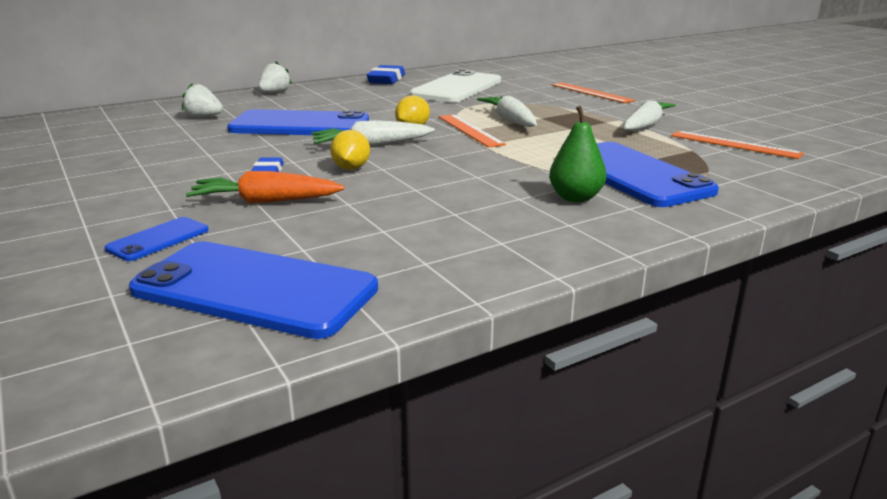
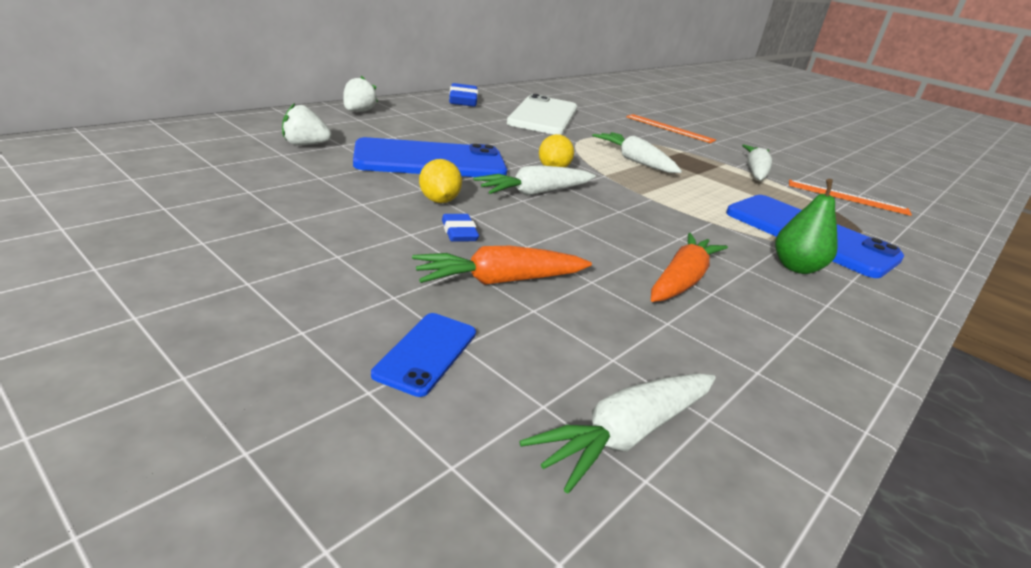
camera: 20 degrees left, 5 degrees up
blue phone [129,241,378,339] -> white carrot [519,374,716,494]
yellow lemon [330,130,370,170] -> yellow lemon moved to [419,159,462,203]
orange ruler [438,114,506,148] -> none
none -> orange carrot [651,233,728,302]

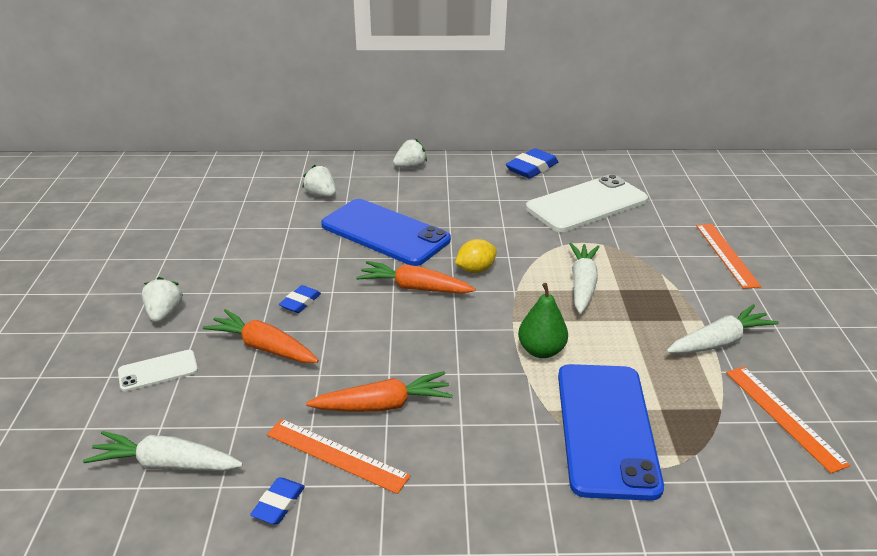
camera: 50 degrees right, 5 degrees up
blue phone [371,313,476,397] -> white phone [118,350,198,392]
yellow lemon [419,159,462,203] -> none
white carrot [473,165,596,196] -> orange carrot [356,261,476,294]
green pear [775,179,838,274] -> green pear moved to [518,283,568,358]
none -> white strawberry [142,277,183,322]
none -> blue eraser [250,477,305,524]
none -> orange ruler [267,419,411,494]

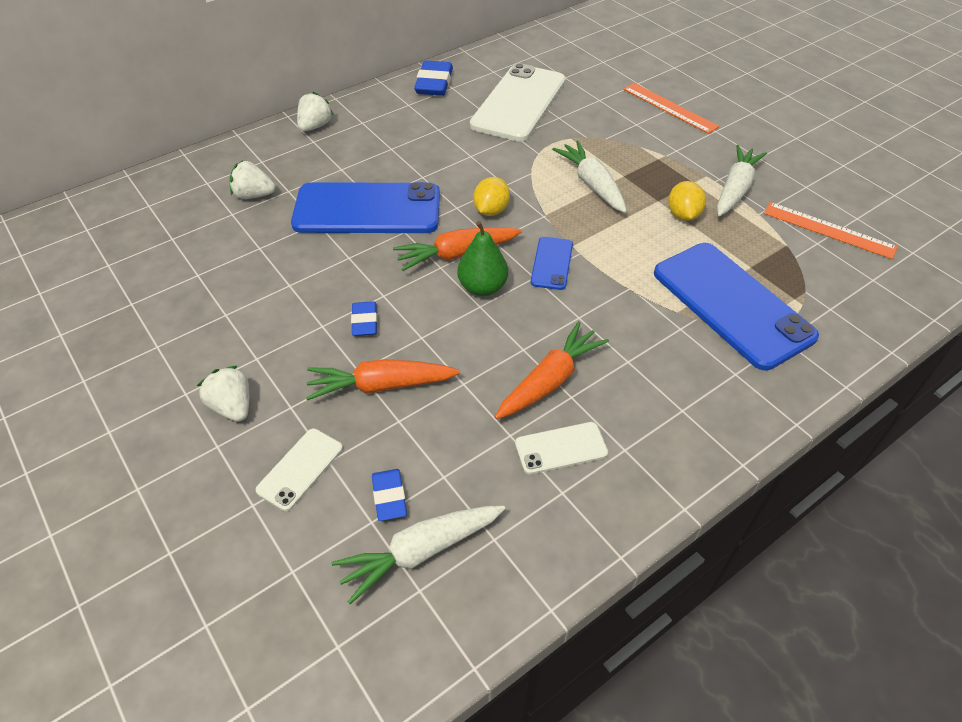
camera: 35 degrees left, 15 degrees up
blue eraser [250,477,305,524] -> blue eraser moved to [372,469,407,521]
orange ruler [267,419,411,494] -> white phone [515,422,608,475]
green pear [518,283,568,358] -> green pear moved to [457,221,508,296]
none -> blue phone [530,237,573,290]
none -> yellow lemon [668,181,706,221]

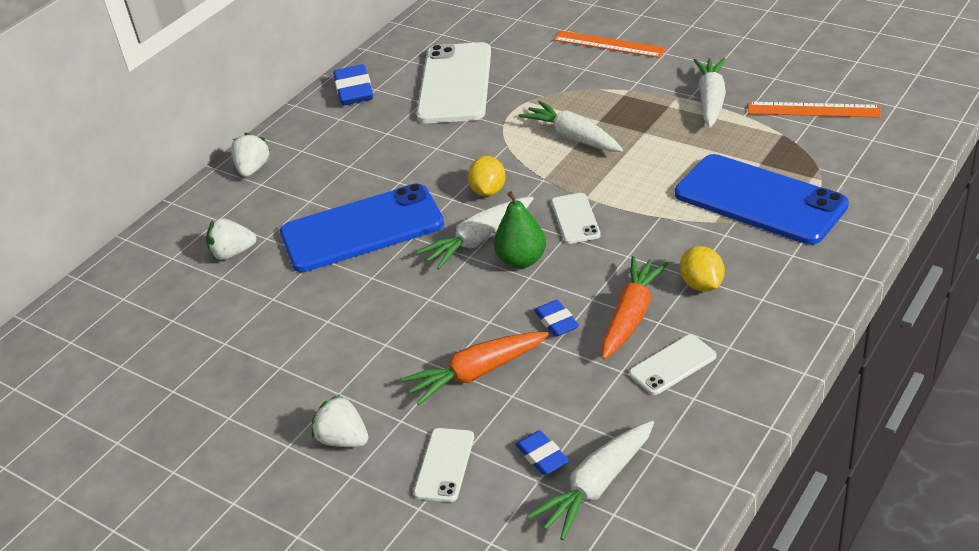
camera: 15 degrees left, 10 degrees down
blue eraser [351,301,377,336] -> blue eraser moved to [534,300,579,337]
orange carrot [393,227,522,271] -> white carrot [416,197,534,269]
blue phone [530,237,573,290] -> white phone [551,193,601,244]
yellow lemon [668,181,706,221] -> yellow lemon moved to [680,246,725,292]

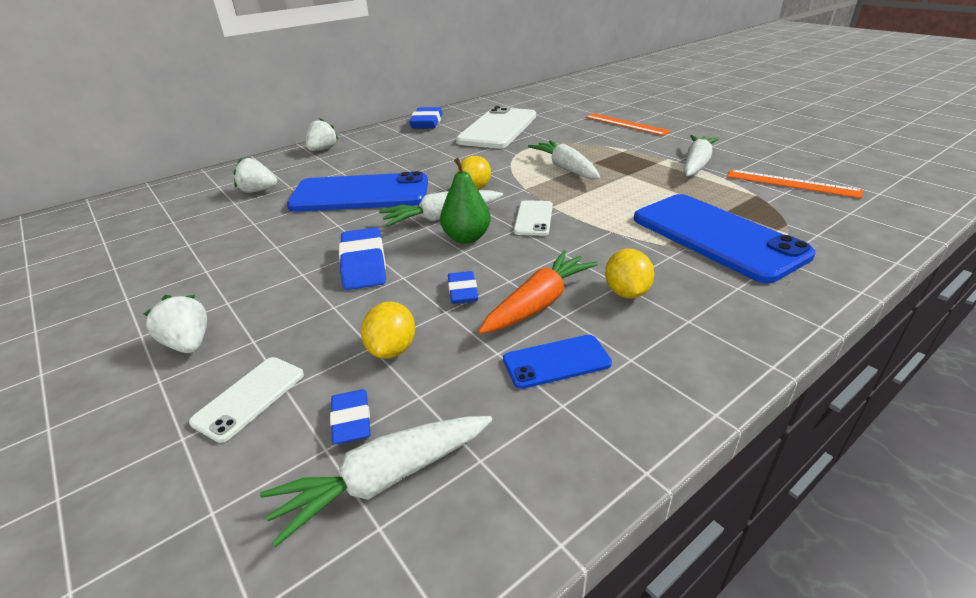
camera: 15 degrees right, 5 degrees down
orange carrot [401,332,549,405] -> none
white phone [629,334,717,395] -> blue phone [503,335,612,389]
none -> blue eraser [339,227,386,290]
none -> yellow lemon [361,302,415,359]

